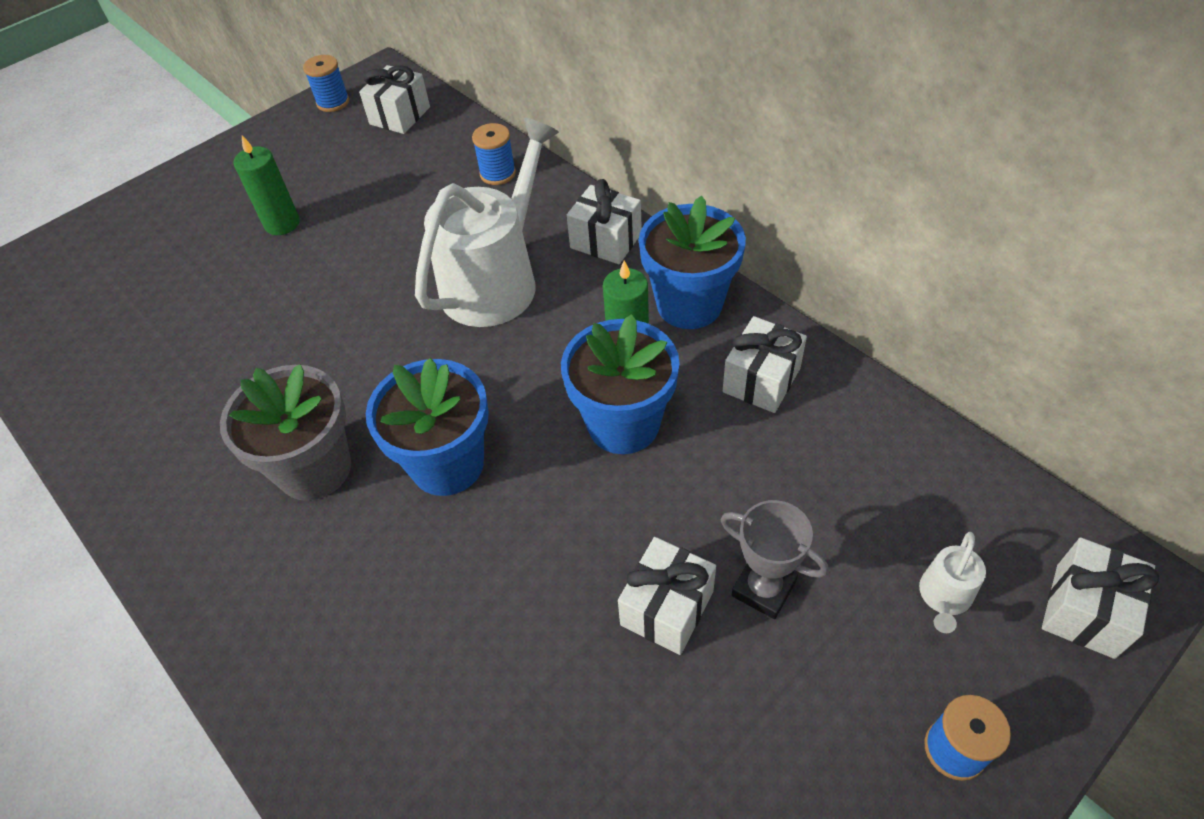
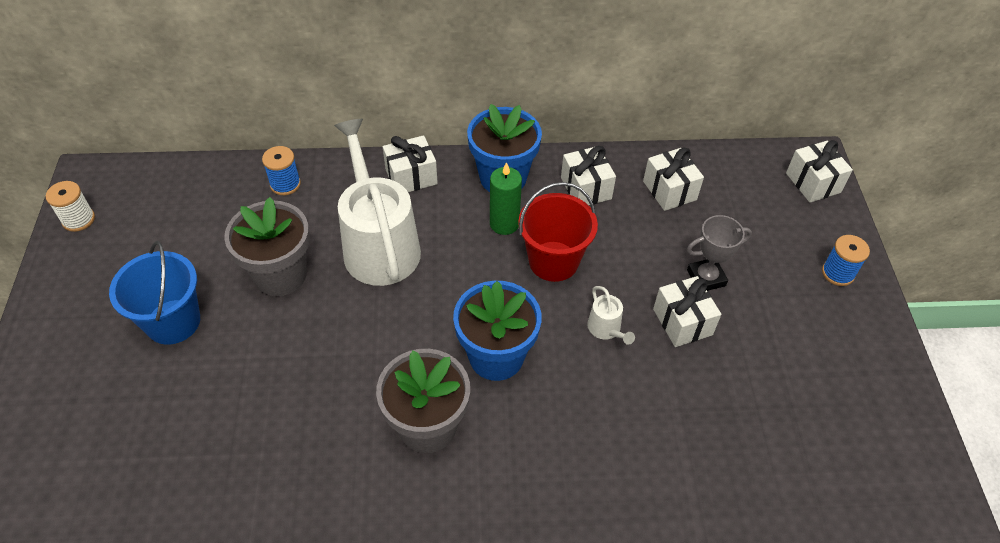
camera: 55 degrees left, 0 degrees up
green candle [234,136,300,235] -> blue bucket [109,241,200,345]
blue spool [303,55,349,112] -> white spool [46,181,95,232]
white gift [359,65,430,134] -> white gift moved to [643,148,704,211]
blue flower pot [561,314,680,454] -> red bucket [518,182,598,282]
white watering can [919,532,986,633] -> white watering can moved to [587,286,635,345]
none -> grey flower pot [224,197,310,296]

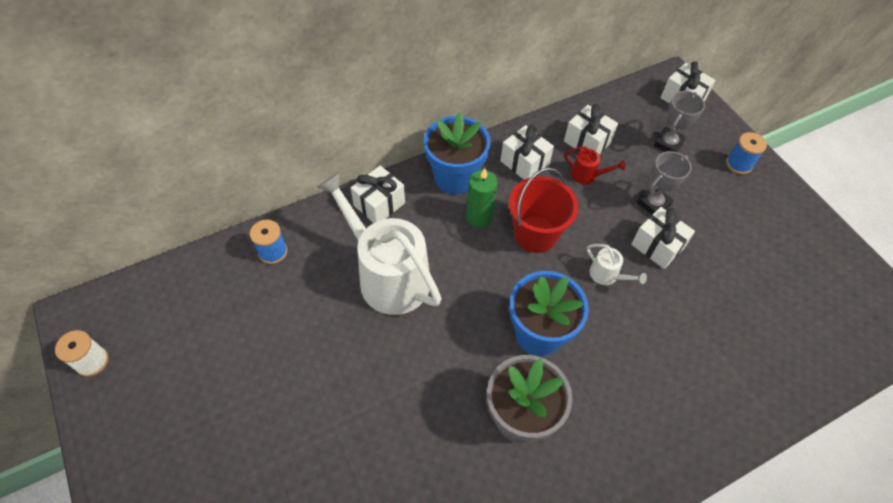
camera: 25 degrees left, 5 degrees up
blue bucket [109,241,200,345] -> none
grey flower pot [224,197,310,296] -> none
none -> red watering can [564,146,626,184]
none -> grey trophy [653,91,705,152]

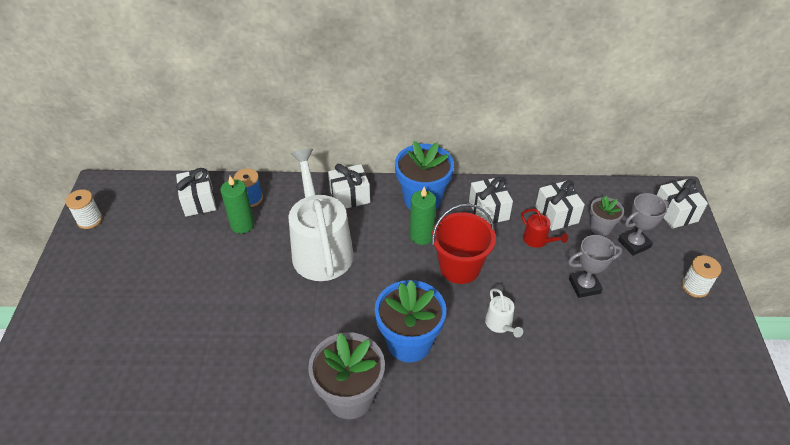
camera: 30 degrees right, 10 degrees down
white gift [631,207,695,269] -> white gift moved to [176,168,216,216]
blue spool [726,132,767,174] -> white spool [681,255,722,298]
none -> green candle [220,176,254,234]
none -> grey flower pot [590,196,624,236]

